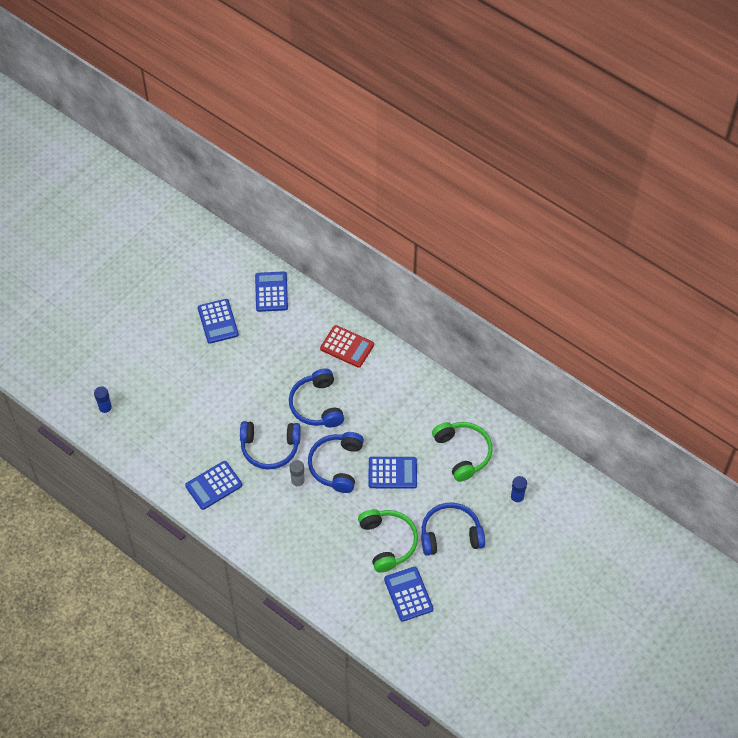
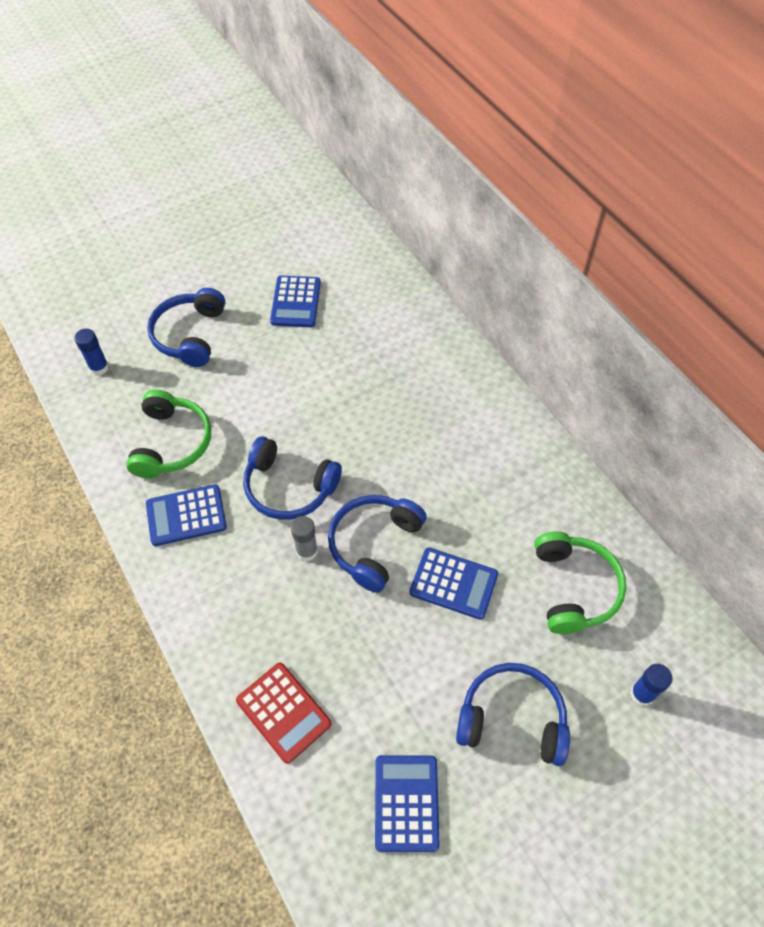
camera: 20 degrees right, 0 degrees up
blue calculator [255,271,288,312] -> none
blue headphones [289,368,344,428] -> blue headphones moved to [147,288,225,367]
red calculator [320,325,374,368] -> red calculator moved to [236,663,332,764]
green headphones [358,509,418,573] -> green headphones moved to [126,389,211,478]

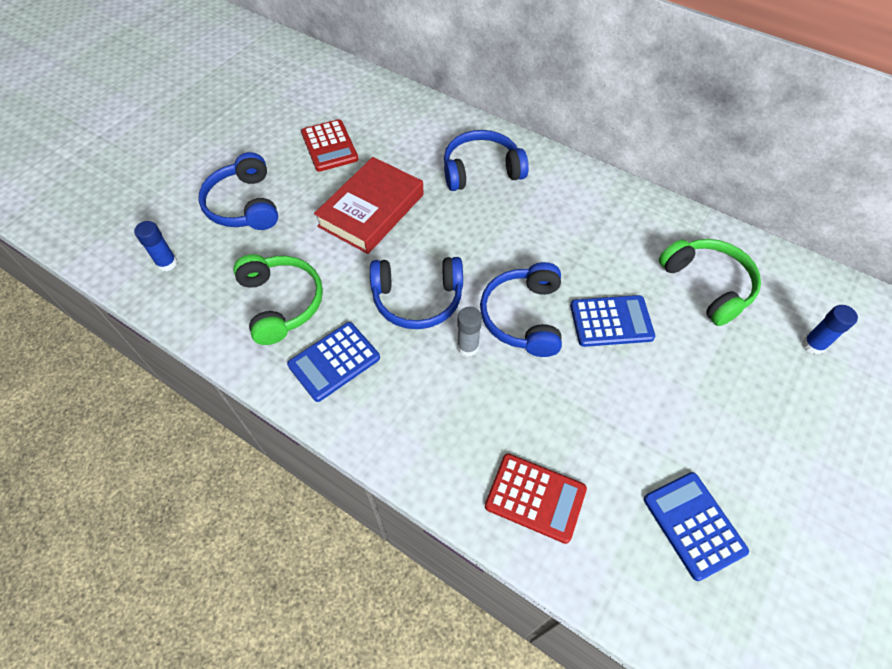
camera: 25 degrees left, 0 degrees up
blue calculator [270,276,321,327] -> red calculator [301,119,359,172]
blue headphones [456,663,570,766] -> blue headphones moved to [444,130,529,191]
none -> red book [314,157,424,254]

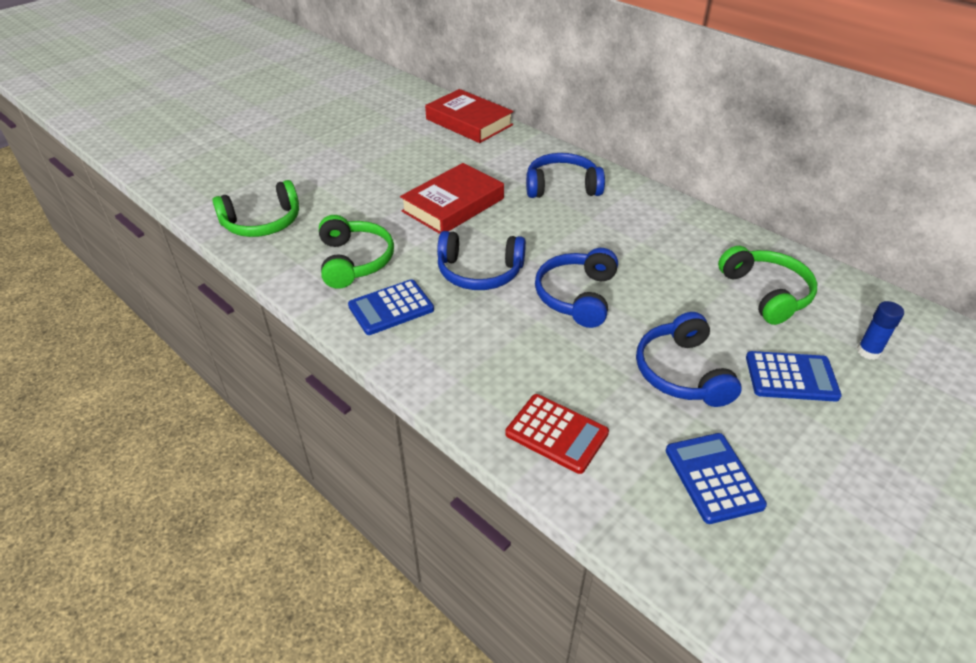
camera: 10 degrees right, 15 degrees down
blue glue stick [134,221,178,271] -> green headphones [212,180,299,237]
blue headphones [198,152,278,230] -> blue headphones moved to [636,312,742,407]
red calculator [301,119,359,172] -> none
grey glue stick [457,307,482,356] -> none
blue calculator [570,295,655,347] -> blue calculator moved to [746,351,842,402]
none -> red book [425,89,514,143]

